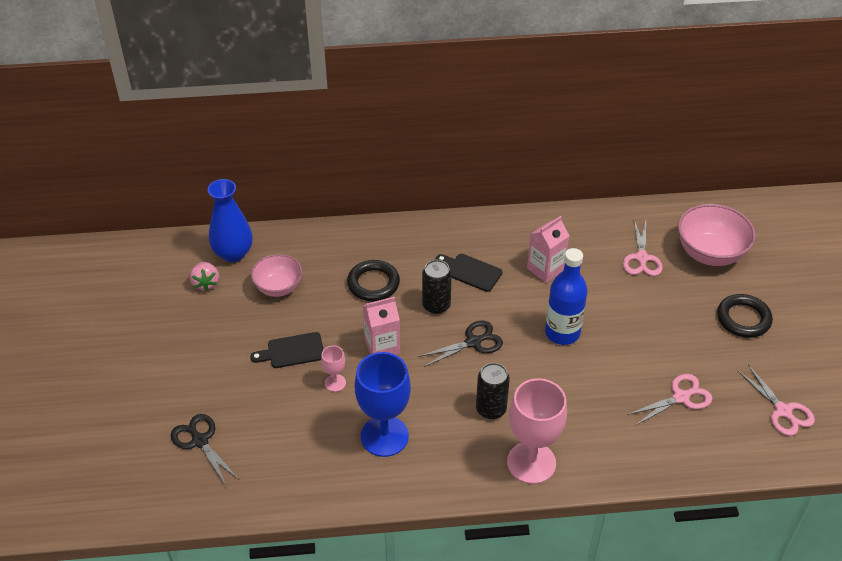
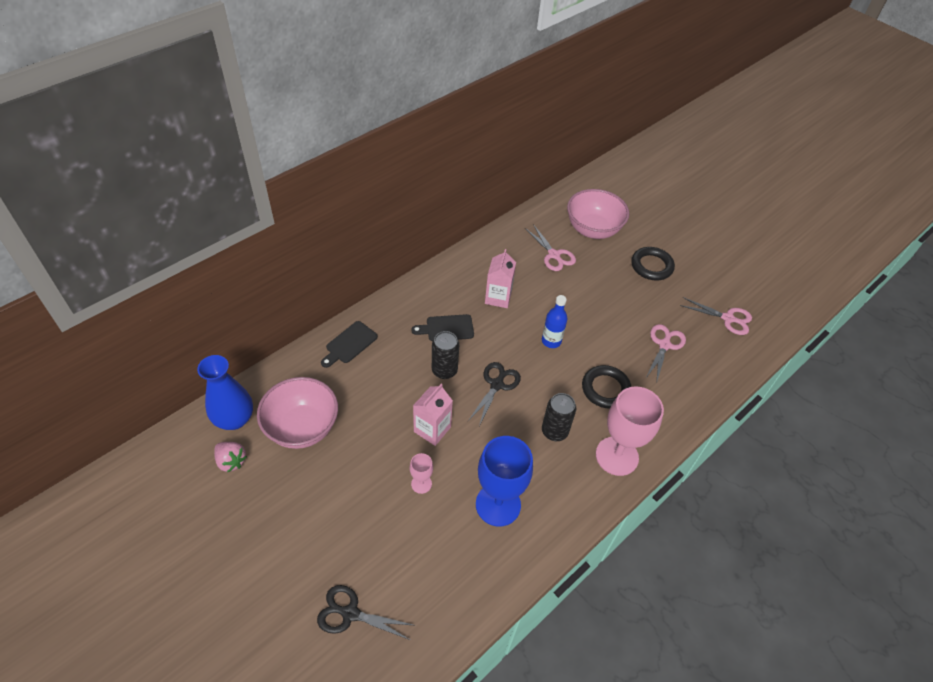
camera: 40 degrees left, 5 degrees up
black cutting board [250,332,324,368] -> black cutting board moved to [321,321,378,368]
pink bowl [251,254,302,297] -> pink bowl [257,377,338,449], size x1.53
black ring [347,260,400,301] -> black ring moved to [582,365,631,408]
blue bottle [545,248,588,345] -> blue bottle [542,295,567,348], size x0.66

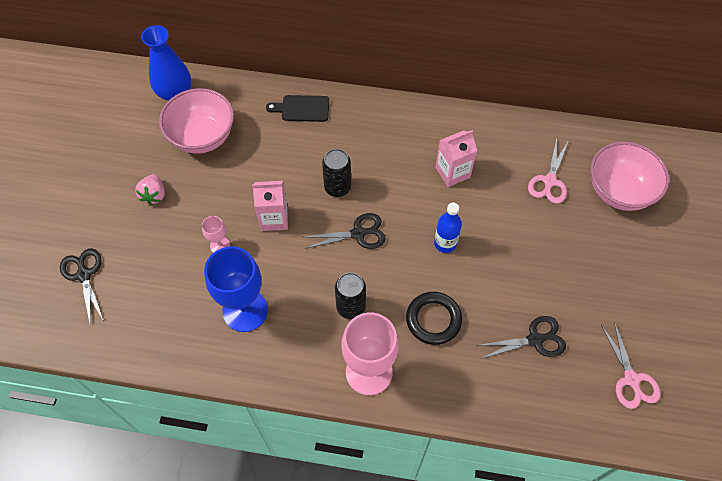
camera: 55 degrees right, 10 degrees up
pink strawberry [214,442,247,472] -> pink strawberry moved to [135,174,165,205]
black cutting board [411,314,474,341] -> none
black ring [631,247,675,281] -> none
pink scissors [646,324,686,384] -> black scissors [476,316,566,359]

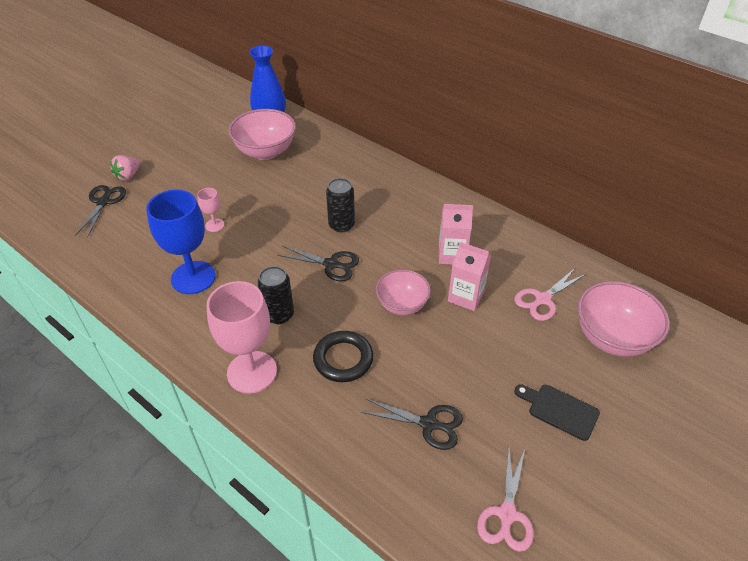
camera: 30 degrees right, 15 degrees down
pink strawberry [135,174,165,205] -> pink strawberry moved to [110,155,140,181]
pink carton [252,181,288,231] -> pink carton moved to [448,242,491,311]
black cutting board [266,95,329,122] -> black cutting board moved to [514,384,600,441]
blue bottle [434,202,462,253] -> pink bowl [376,269,431,315]

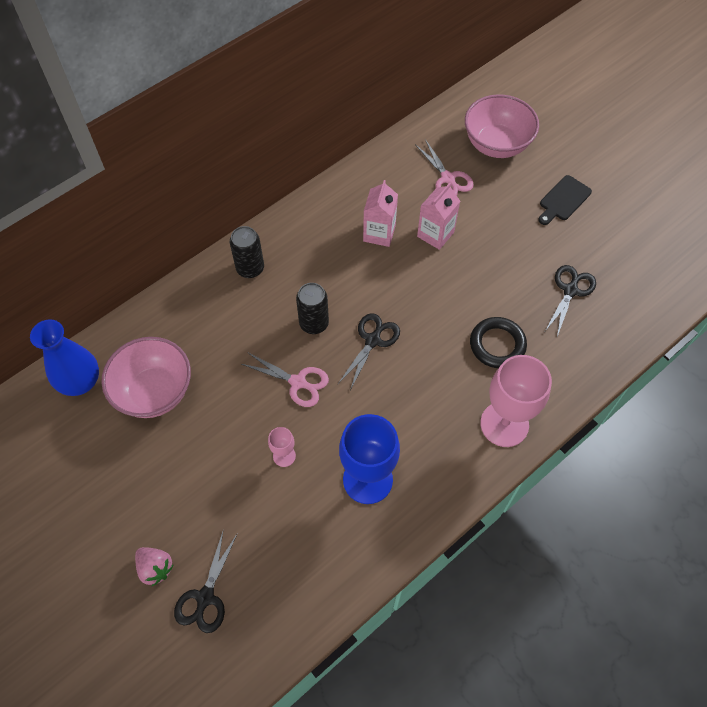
camera: 80 degrees left, 15 degrees up
black scissors [75,185,126,238] -> black scissors turned 90 degrees counterclockwise [174,529,238,633]
black can [257,266,294,324] -> black can moved to [230,226,264,278]
pink bowl [376,269,431,315] -> none
pink scissors [477,448,534,552] -> pink scissors moved to [242,352,329,407]

